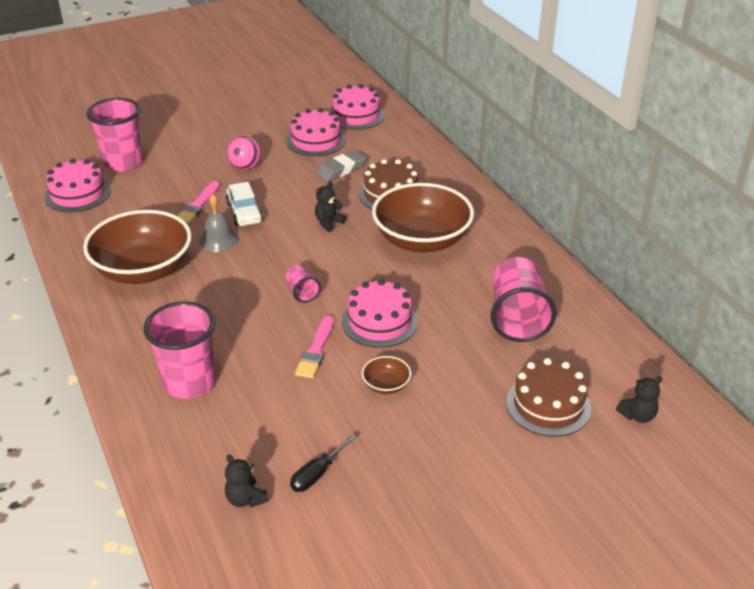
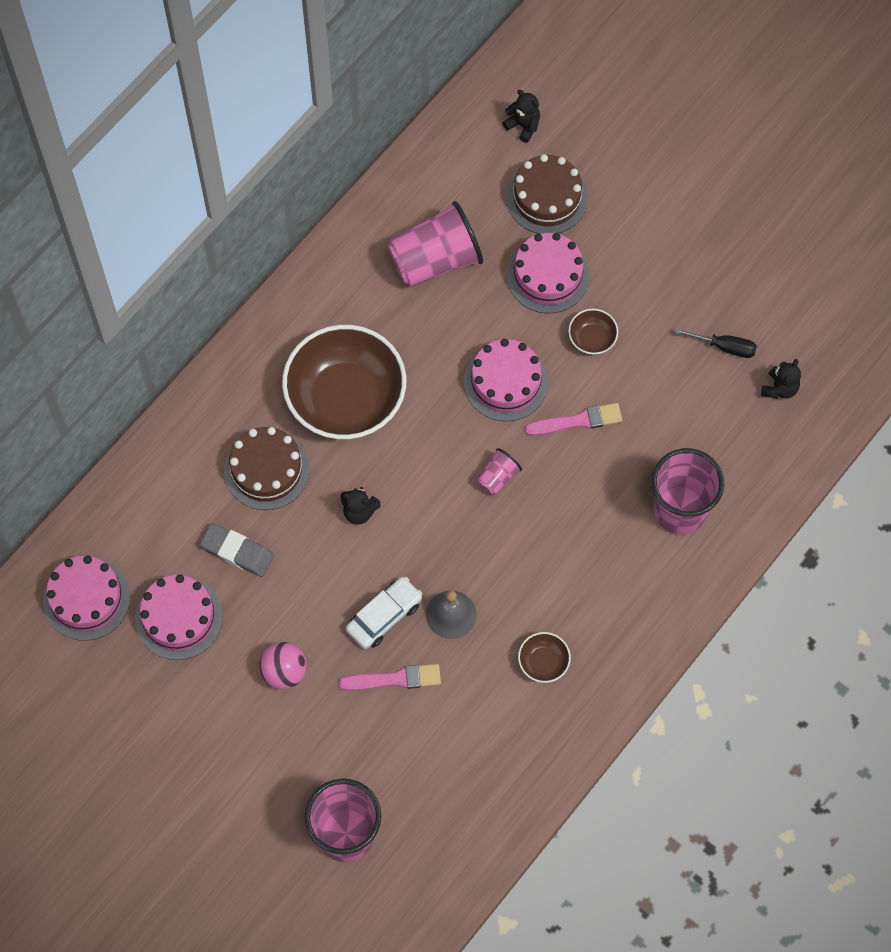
camera: 115 degrees left, 30 degrees up
pink cake [44,159,111,212] -> pink cake moved to [507,233,589,313]
brown bowl [83,210,192,284] -> brown bowl [518,632,571,683], size x0.41

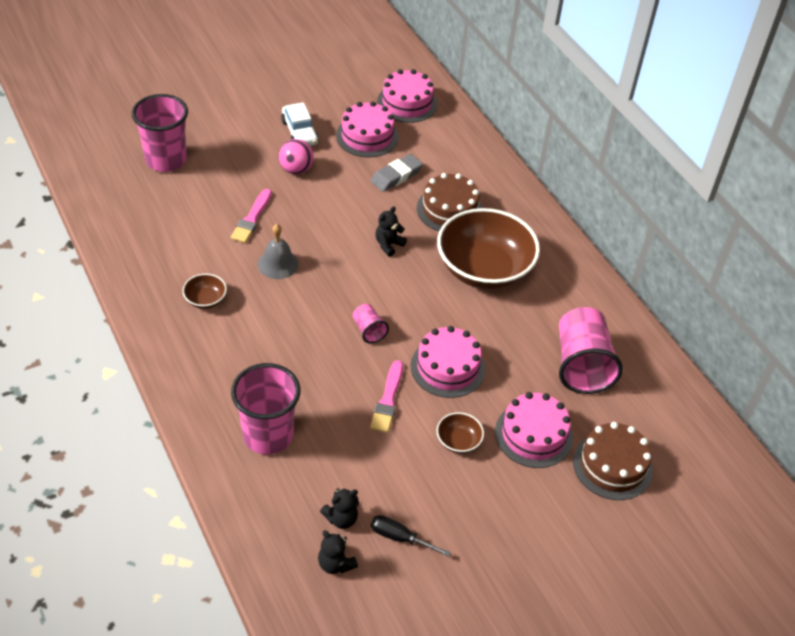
camera: 110 degrees right, 20 degrees down
white car [346,577,423,649] -> white car moved to [281,102,319,146]
black teddy bear [502,90,540,143] -> black teddy bear moved to [320,488,359,529]
black screwdriver [674,328,757,358] -> black screwdriver turned 75 degrees clockwise [371,515,451,557]

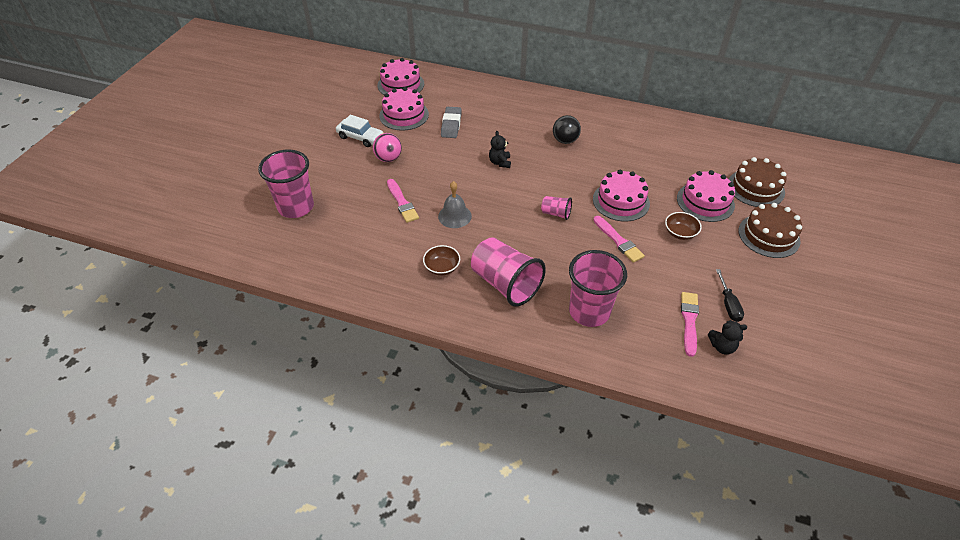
camera: 40 degrees left, 0 degrees up
black teddy bear [320,488,359,529] -> pink brush [681,292,699,357]
black screwdriver [371,515,451,557] -> black screwdriver turned 75 degrees counterclockwise [716,269,744,322]
brown cake [417,173,482,231] -> brown cake moved to [738,203,802,258]
brown bowl [437,208,540,289] -> black ball [553,115,581,144]
pink cup [559,307,623,394] -> pink cup moved to [471,237,546,307]

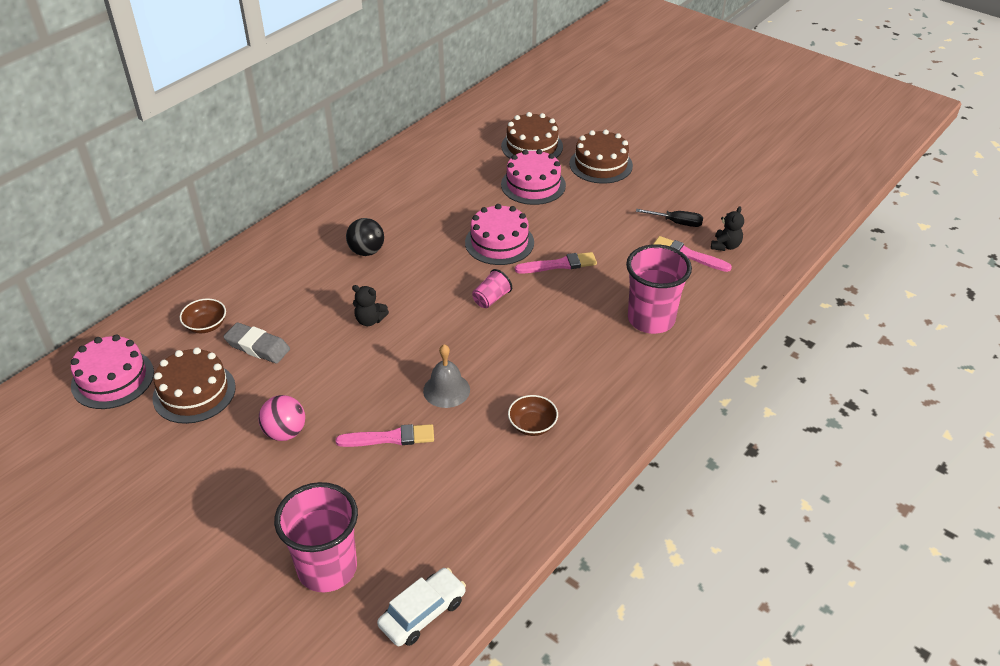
camera: 70 degrees left, 5 degrees down
white car [336,115,383,147] -> white car moved to [377,568,466,646]
pink cake [379,87,429,131] -> brown cake [152,347,236,424]
pink cup [471,237,546,307] -> none
brown bowl [665,212,702,240] -> brown bowl moved to [180,299,226,333]

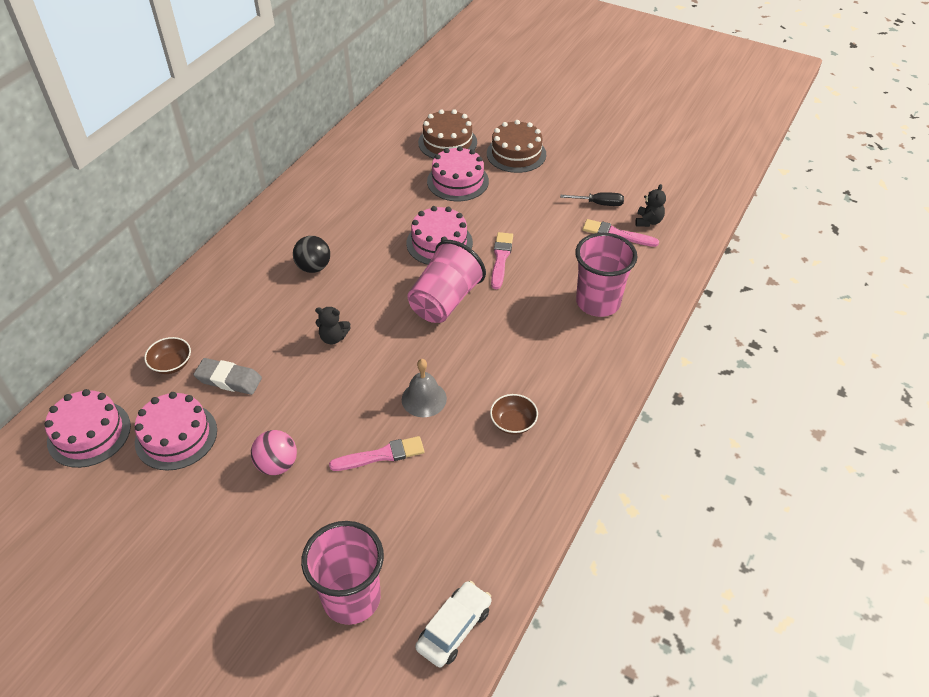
camera: 10 degrees left, 5 degrees up
brown cake [152,347,236,424] -> pink cake [135,392,217,471]
pink cup [472,269,512,308] -> pink cup [407,240,486,323], size x2.11
pink brush [515,252,597,273] -> pink brush turned 60 degrees counterclockwise [491,232,513,289]

